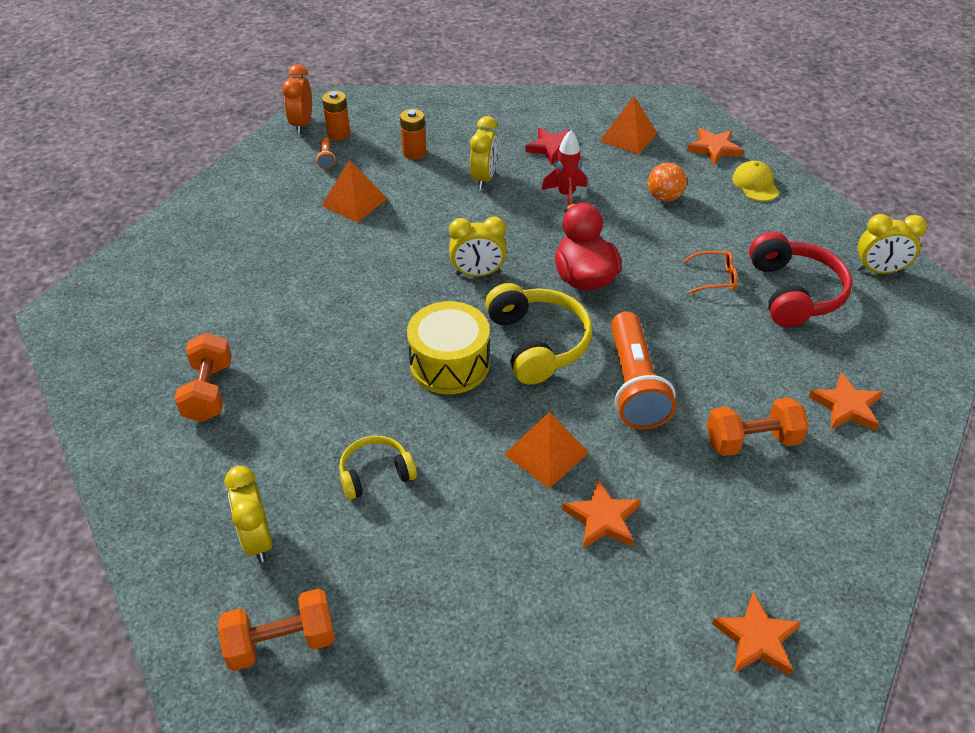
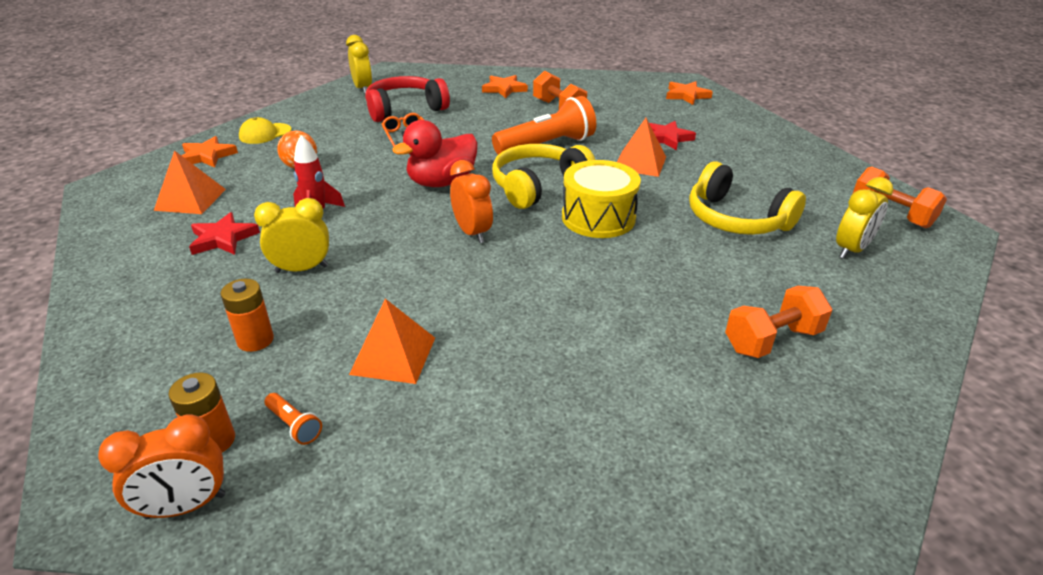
camera: 115 degrees left, 10 degrees down
orange flashlight [317,138,335,169] -> orange flashlight turned 75 degrees clockwise [265,393,322,445]
yellow headphones [339,436,417,500] -> yellow headphones [689,161,806,235], size x1.68
yellow clock [449,216,507,277] -> orange clock [450,160,493,243]
orange star [562,479,641,549] -> red star [649,121,696,150]

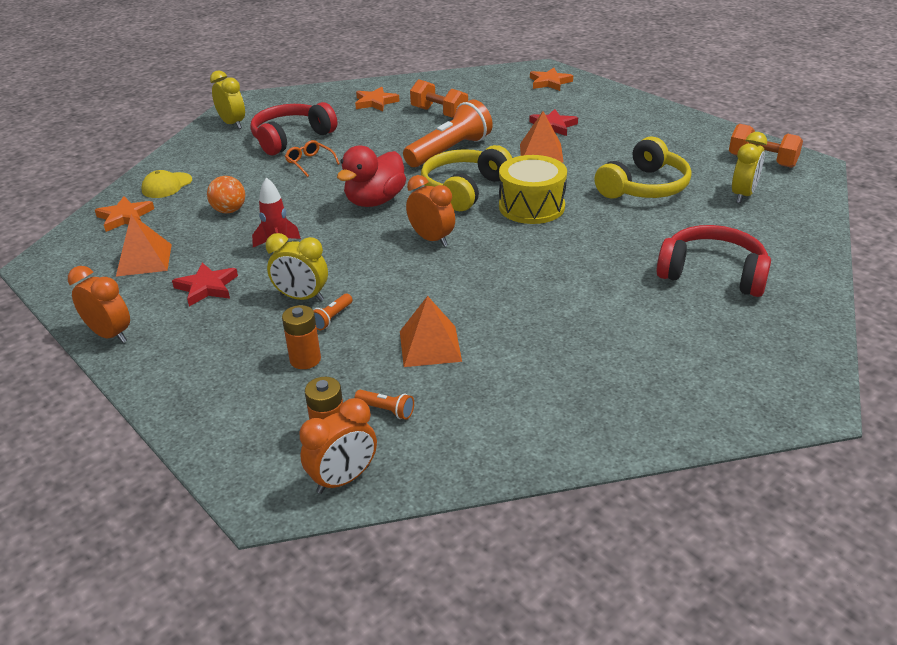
camera: 15 degrees left, 0 degrees up
yellow clock [254,198,329,273] -> yellow clock turned 135 degrees counterclockwise [266,233,328,301]
yellow headphones [689,161,806,235] -> yellow headphones turned 75 degrees counterclockwise [595,136,691,198]
orange dumbbell [725,286,832,358] -> red headphones [656,225,771,297]
none -> orange clock [68,266,130,343]
none -> orange flashlight [313,294,352,330]

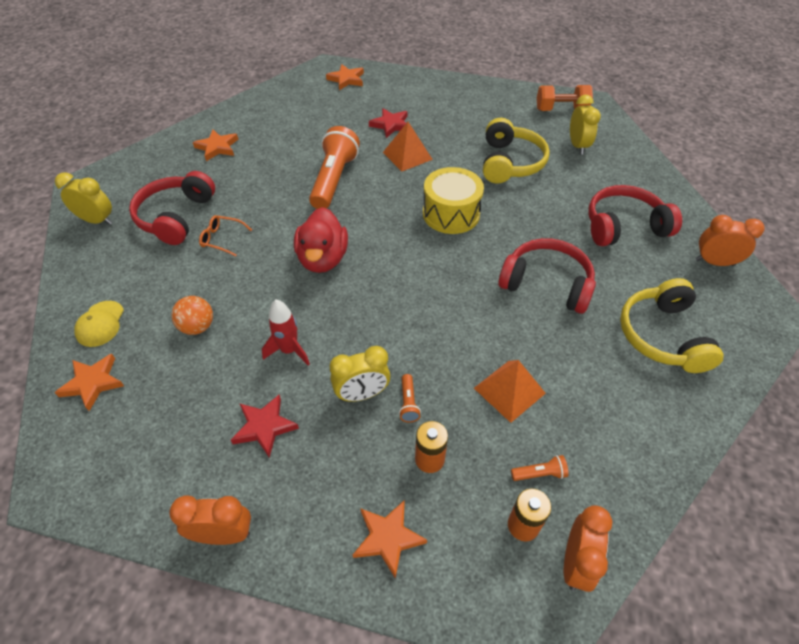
camera: 35 degrees left, 15 degrees up
orange pyramid [116,214,172,277] -> none
orange clock [406,175,455,247] -> orange clock moved to [696,215,764,266]
orange dumbbell [410,79,468,118] -> none
yellow headphones [421,145,512,211] -> yellow headphones moved to [620,278,724,373]
none -> orange star [353,500,427,579]
none -> red headphones [498,238,596,314]

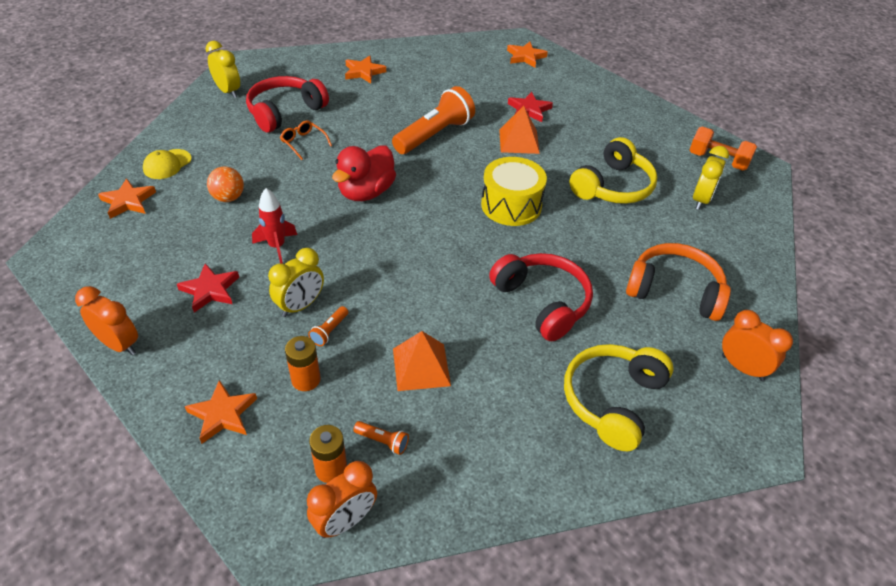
camera: 30 degrees right, 5 degrees down
yellow clock [330,346,391,402] -> yellow clock turned 60 degrees counterclockwise [268,248,324,317]
red headphones [588,185,682,246] -> orange headphones [626,243,731,321]

